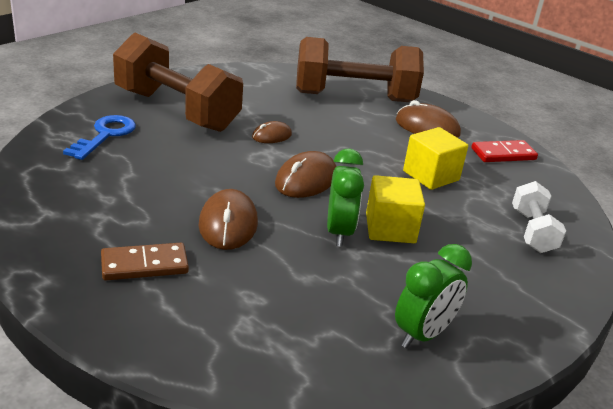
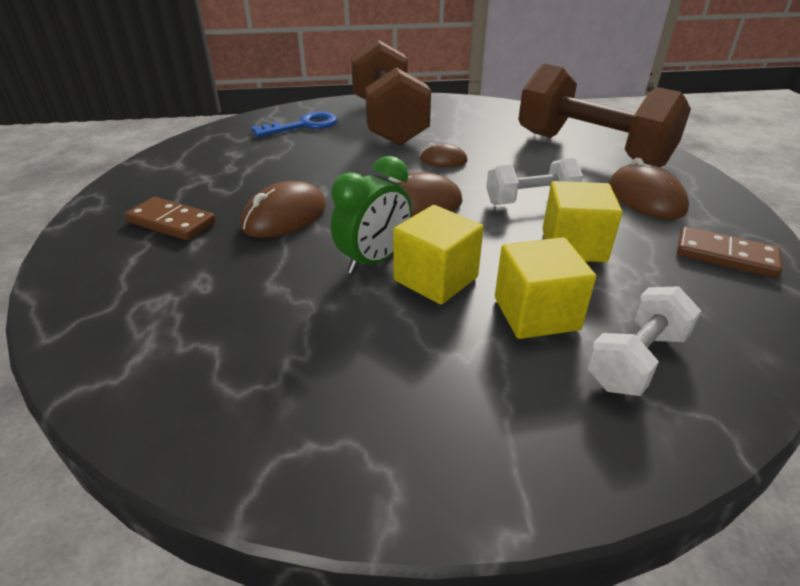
camera: 45 degrees right, 5 degrees up
green clock [395,244,472,348] -> none
red domino [471,140,538,162] -> brown domino [677,227,782,278]
none -> white dumbbell [486,158,583,205]
none -> yellow cube [495,237,596,339]

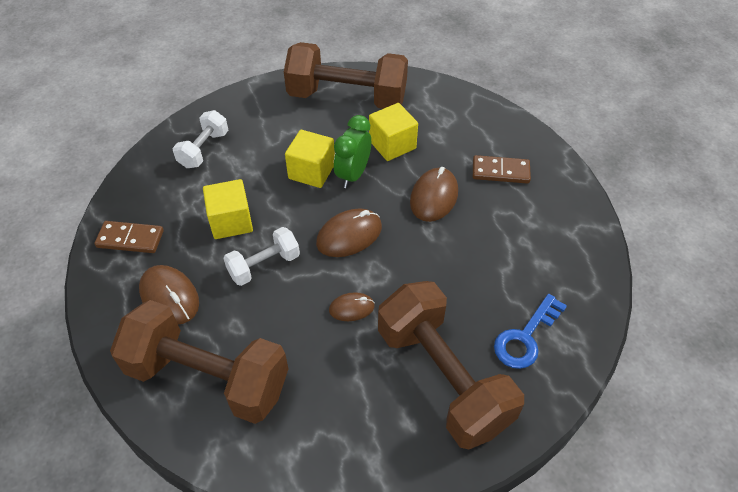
camera: 160 degrees right, 15 degrees up
yellow cube [495,237,596,339] -> yellow cube moved to [369,103,418,161]
none -> brown dumbbell [284,42,408,109]

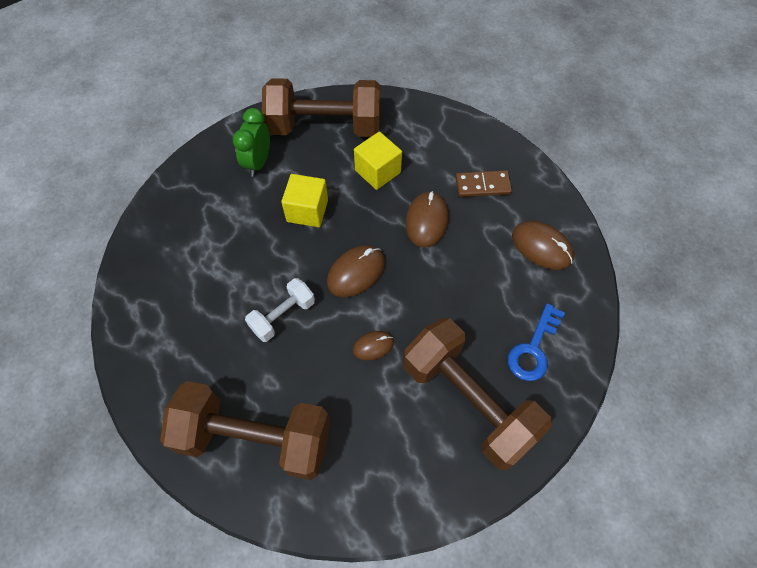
camera: 10 degrees left, 10 degrees up
brown domino [94,221,164,253] -> none
brown mouse [139,265,199,324] -> brown mouse moved to [512,221,574,270]
white dumbbell [173,110,228,168] -> none
yellow cube [203,179,253,239] -> none
green clock [334,115,371,188] -> green clock moved to [233,108,270,177]

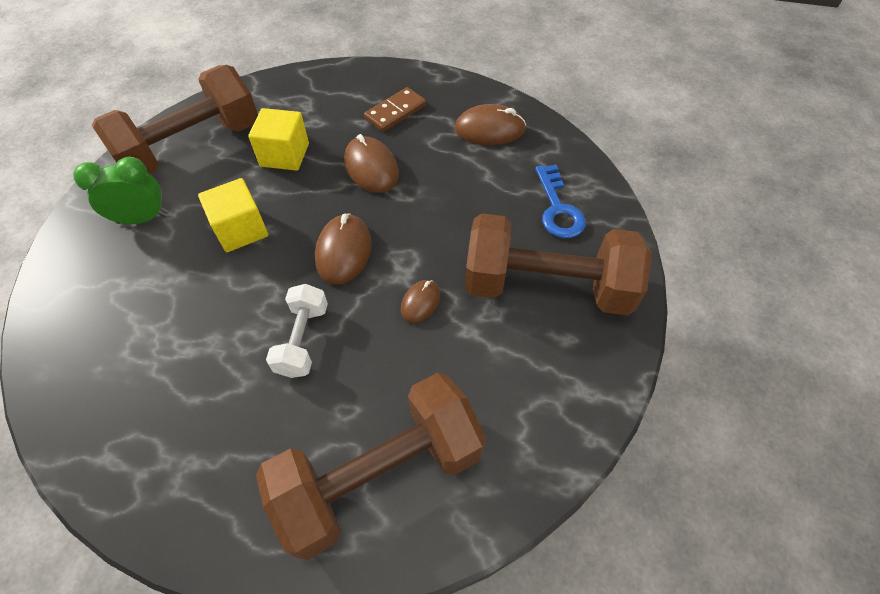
camera: 40 degrees left, 5 degrees down
green clock [233,108,270,177] -> green clock turned 105 degrees clockwise [73,157,167,224]

